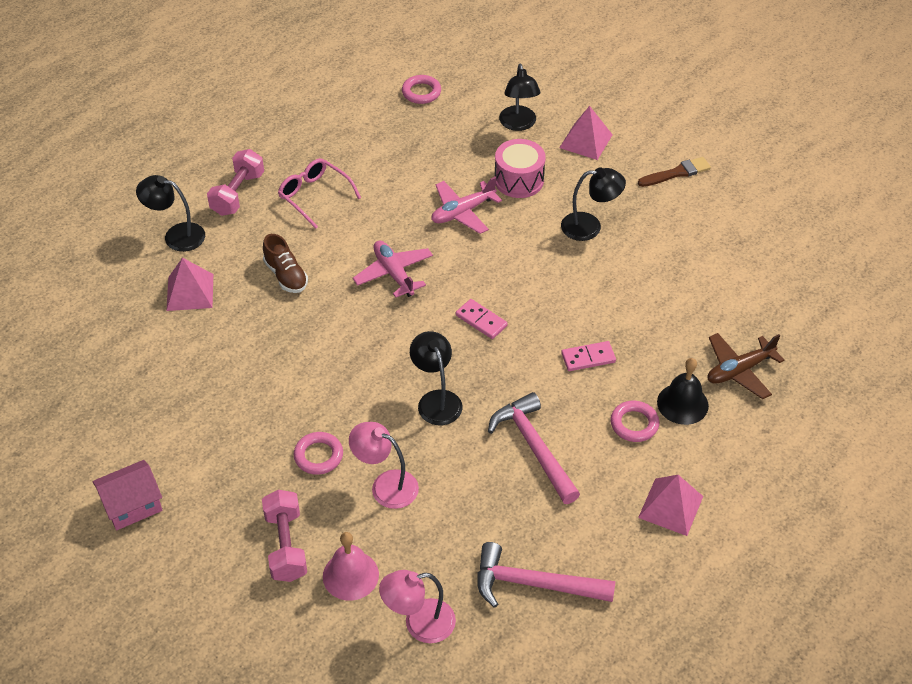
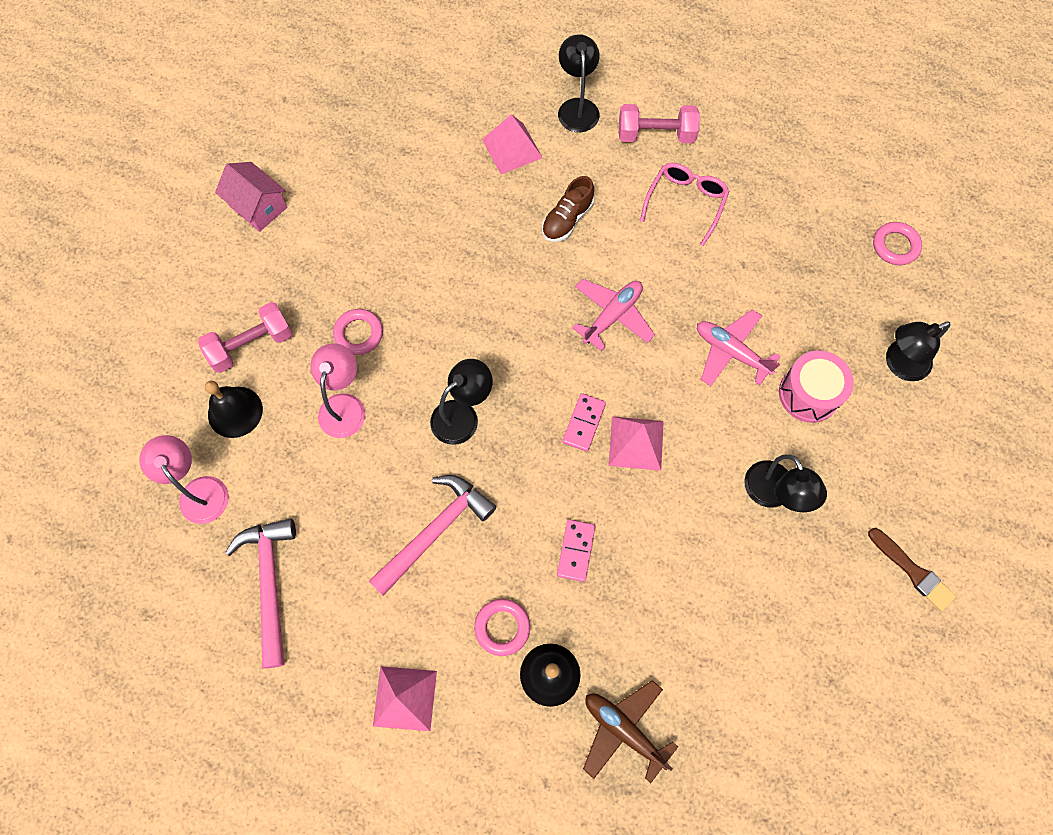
camera: 70 degrees right, 20 degrees up
pink bell [323,532,379,601] -> black bell [205,381,263,438]
pink pyramid [559,106,613,160] -> pink pyramid moved to [609,416,664,471]
pink domino [561,341,616,371] -> pink domino turned 45 degrees clockwise [557,520,595,582]

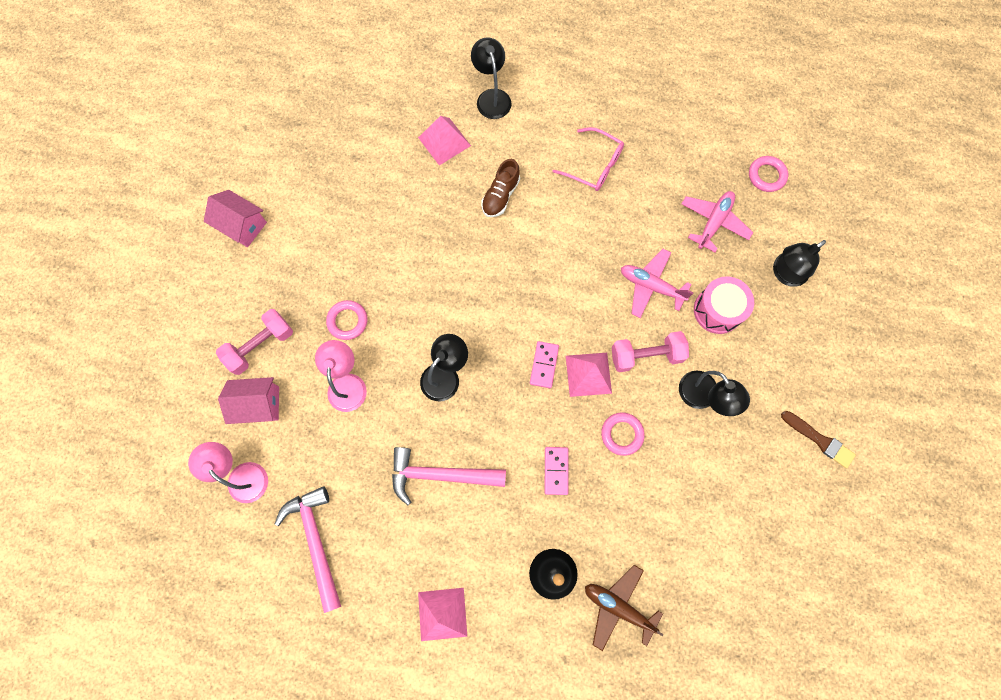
camera: 10 degrees left, 5 degrees up
black bell [205,381,263,438] -> pink house [218,377,279,424]
pink hammer [369,475,496,596] -> pink hammer turned 120 degrees counterclockwise [392,447,506,505]
pink ring [474,599,530,656] -> pink ring moved to [601,412,645,456]
pink plane [572,279,655,351] -> pink plane moved to [681,191,753,252]
pink dumbbell [619,104,700,143] -> pink dumbbell moved to [612,331,689,372]
pink glasses [640,163,729,246] -> pink glasses turned 105 degrees clockwise [552,127,624,191]

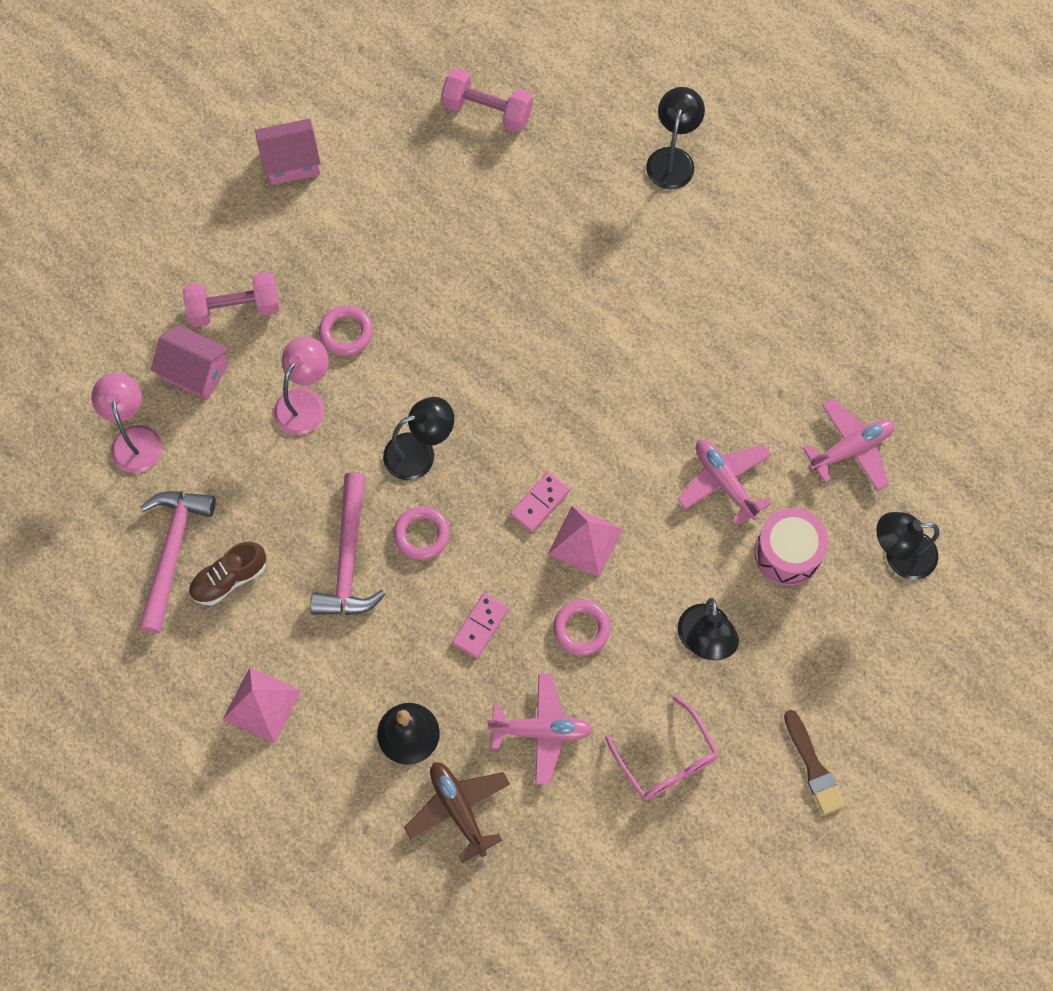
camera: 30 degrees right, 5 degrees down
pink house [204,190,267,247] -> pink house turned 75 degrees counterclockwise [255,119,321,185]
pink hammer [392,447,506,505] -> pink hammer turned 120 degrees counterclockwise [310,472,386,615]
pink pyramid [418,116,471,166] -> none
brown shoe [481,159,520,217] -> brown shoe moved to [189,542,266,605]
pink glasses [552,127,624,191] -> pink glasses moved to [605,696,719,800]
pink dumbbell [612,331,689,372] -> pink dumbbell moved to [441,68,533,132]
pink ring [749,156,788,192] -> pink ring moved to [393,506,450,560]
none -> pink plane [487,674,593,785]

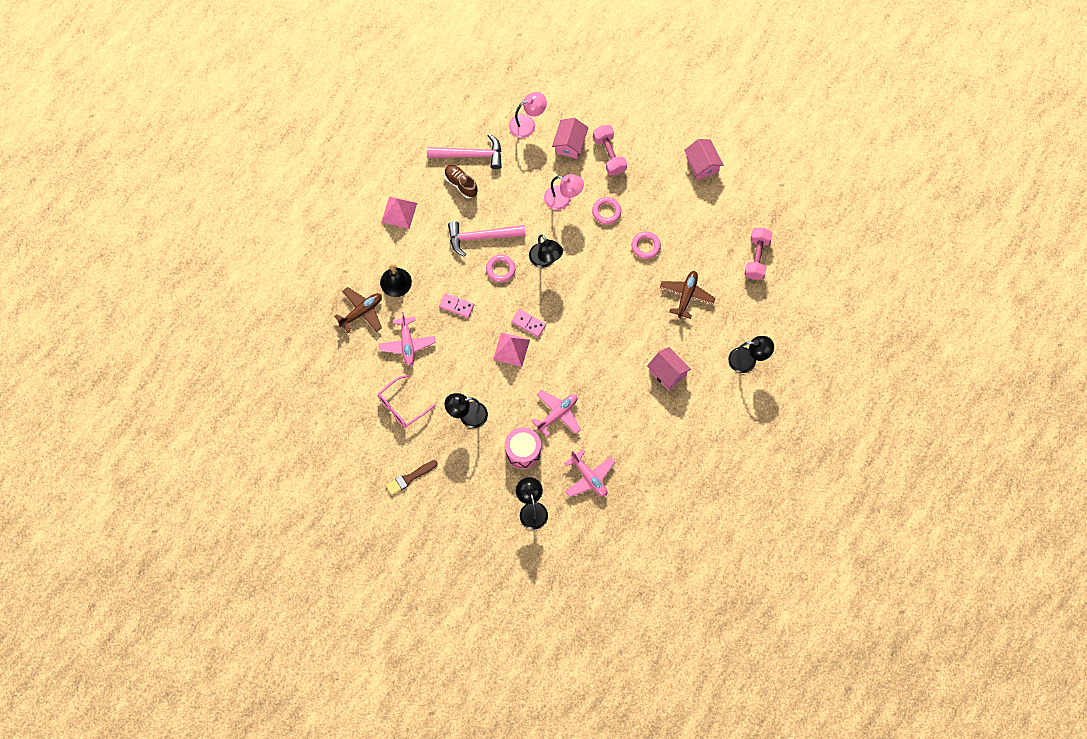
camera: 80 degrees right, 0 degrees up
pink ring [553,600,611,656] -> pink ring moved to [631,232,661,259]
none -> pink house [647,347,691,391]
none -> brown plane [660,271,715,319]

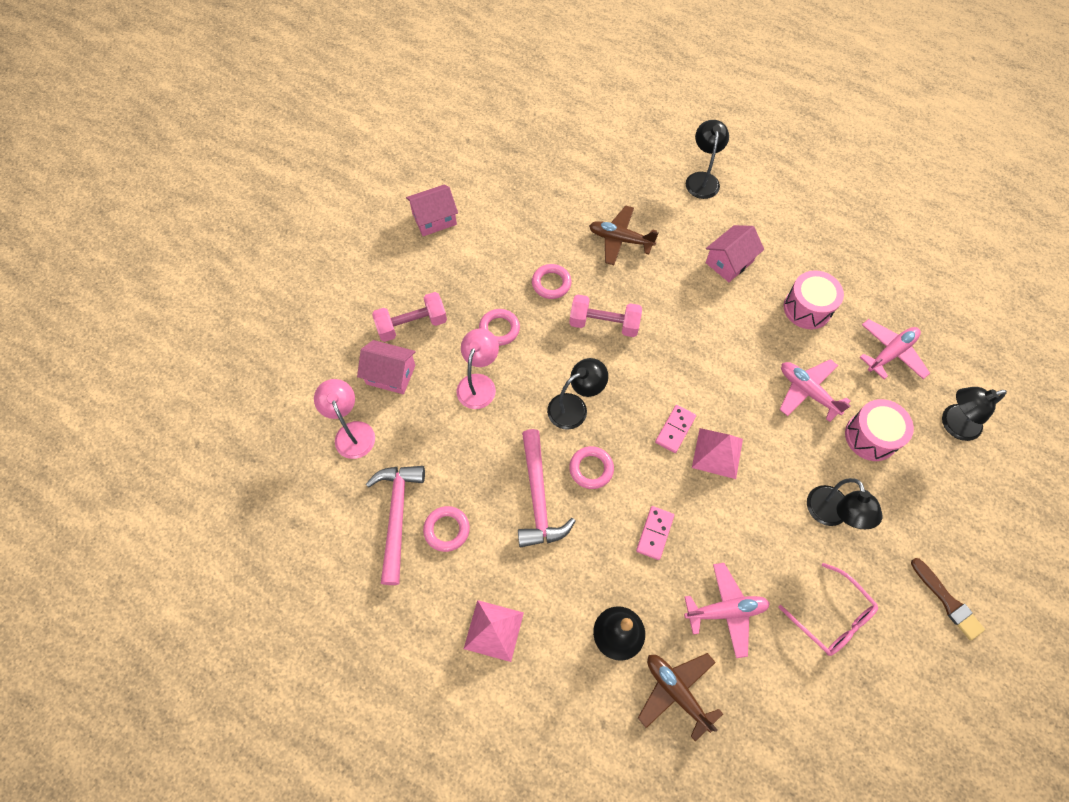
camera: 90 degrees left, 5 degrees down
brown shoe [444,165,478,198] -> pink ring [423,506,470,552]
pink dumbbell [744,228,773,280] -> pink dumbbell moved to [569,294,642,337]
none -> pink drum [784,270,844,329]

